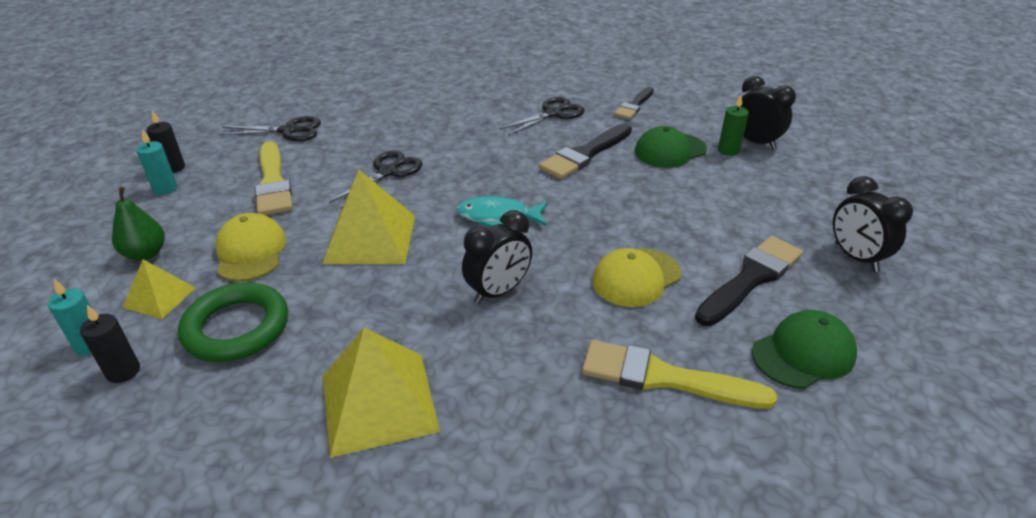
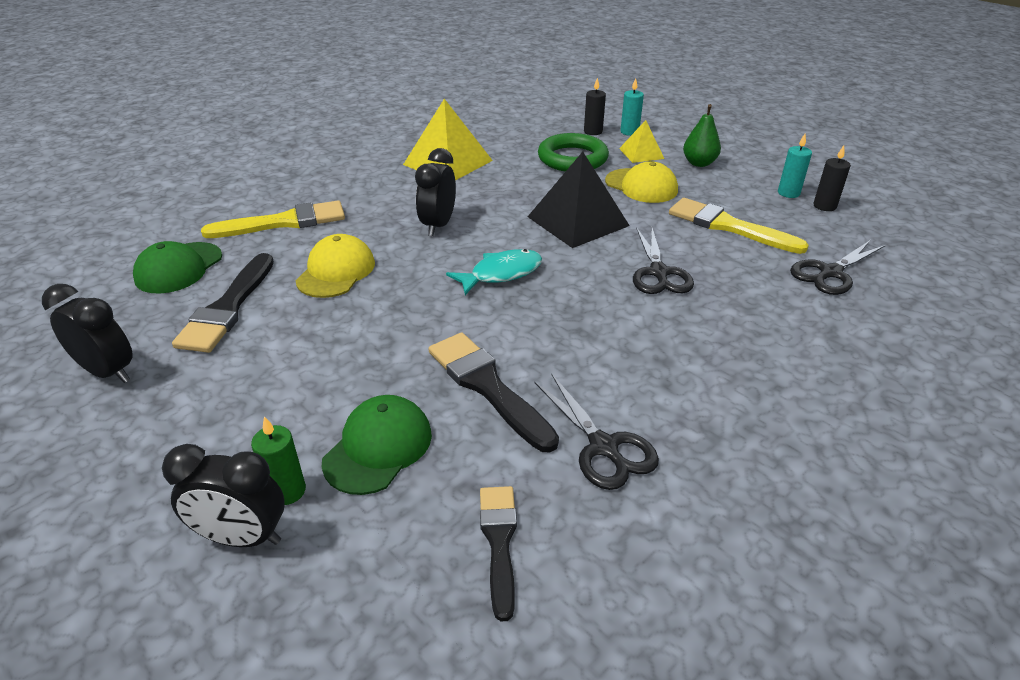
camera: 145 degrees right, 0 degrees up
yellow pyramid [322,170,415,264] -> black pyramid [528,152,630,248]
black scissors [500,97,585,136] -> black scissors turned 45 degrees counterclockwise [534,373,659,490]
black brush [539,123,632,179] -> black brush turned 45 degrees counterclockwise [429,333,559,452]

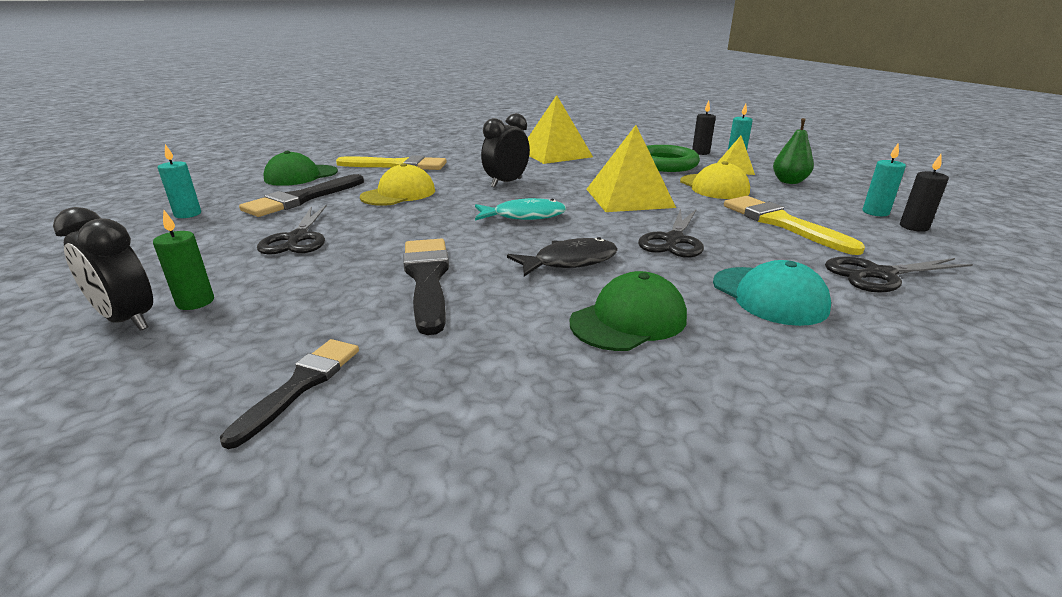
camera: 25 degrees right, 10 degrees down
black clock [42,284,133,383] -> turquoise candle [158,144,201,218]
green cap [322,395,432,495] -> green cap moved to [570,271,687,351]
black pyramid [528,152,630,248] -> yellow pyramid [586,125,676,212]
black scissors [534,373,659,490] -> black scissors moved to [257,204,327,255]
none -> black fish [507,237,618,276]
none -> turquoise cap [713,260,831,326]

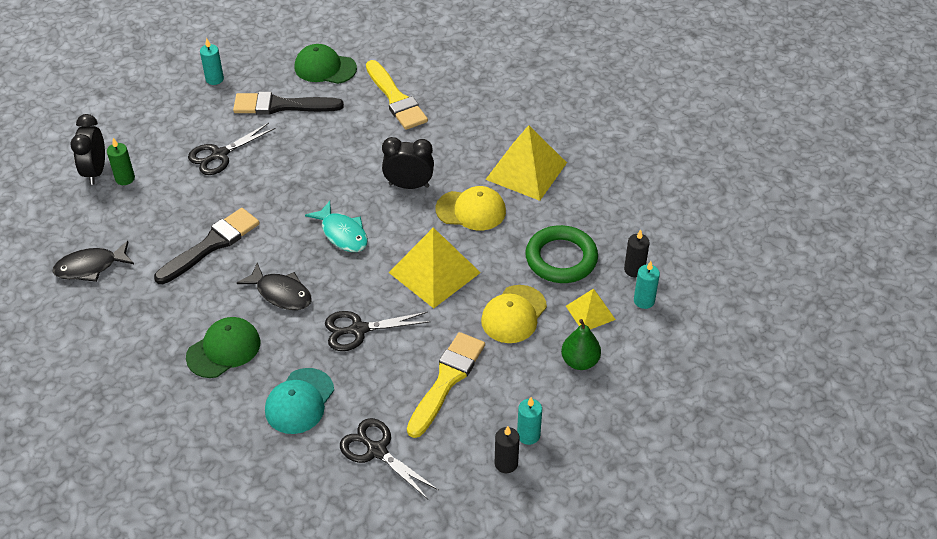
camera: 55 degrees right, 20 degrees up
black brush [220,339,359,449] -> black fish [52,241,134,282]
yellow cap [360,163,435,206] -> yellow cap moved to [436,186,506,230]
green cap [570,271,687,351] -> green cap turned 60 degrees counterclockwise [186,317,260,378]

